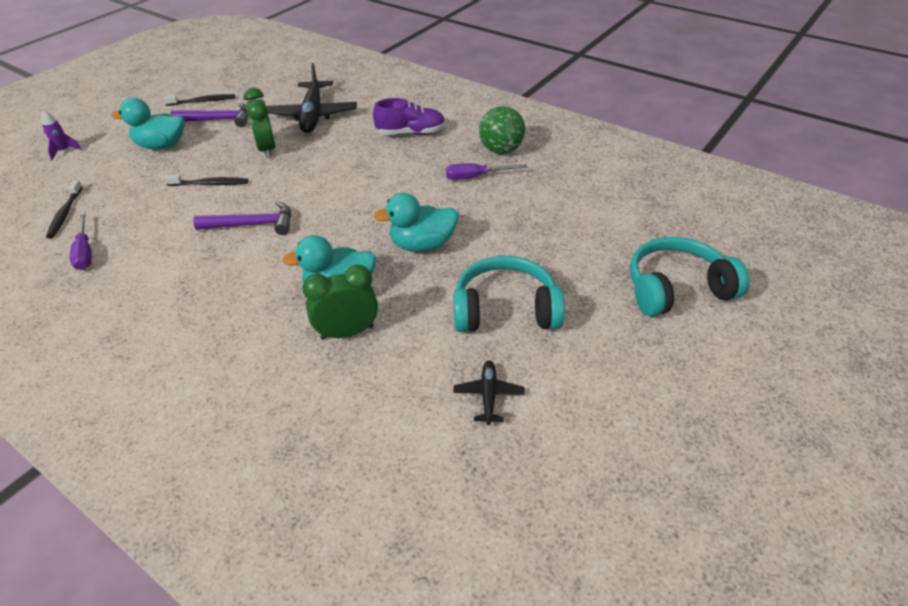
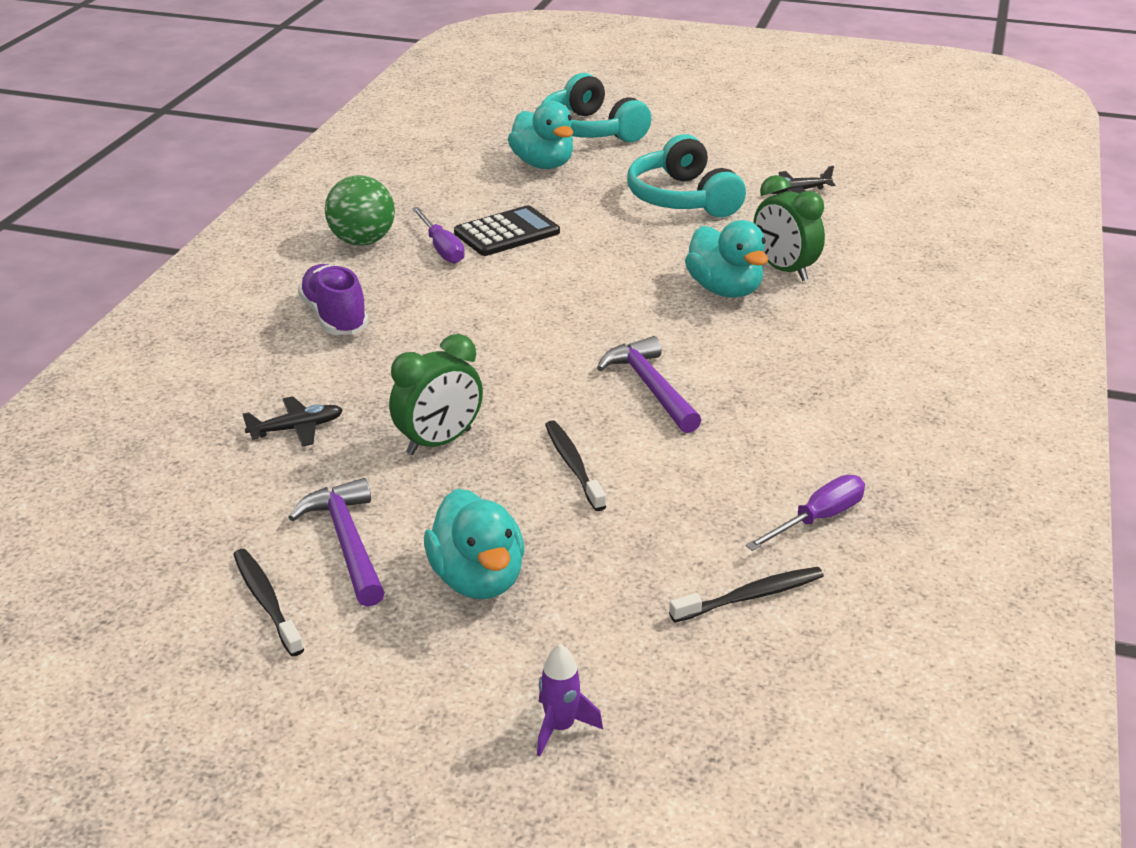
camera: 110 degrees left, 10 degrees down
black plane [267,63,357,133] -> black plane [243,396,343,447], size x0.48
turquoise duck [374,193,458,252] -> turquoise duck moved to [508,101,573,169]
none -> black calculator [454,205,560,256]

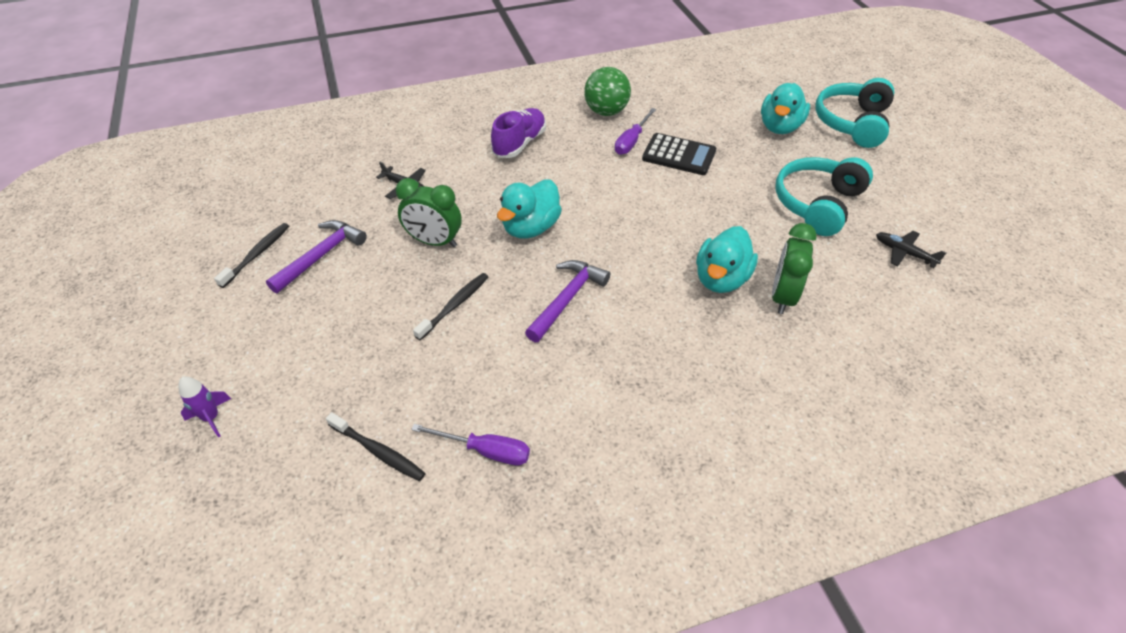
camera: 55 degrees right, 15 degrees up
turquoise duck [424,489,525,599] -> turquoise duck moved to [497,180,562,239]

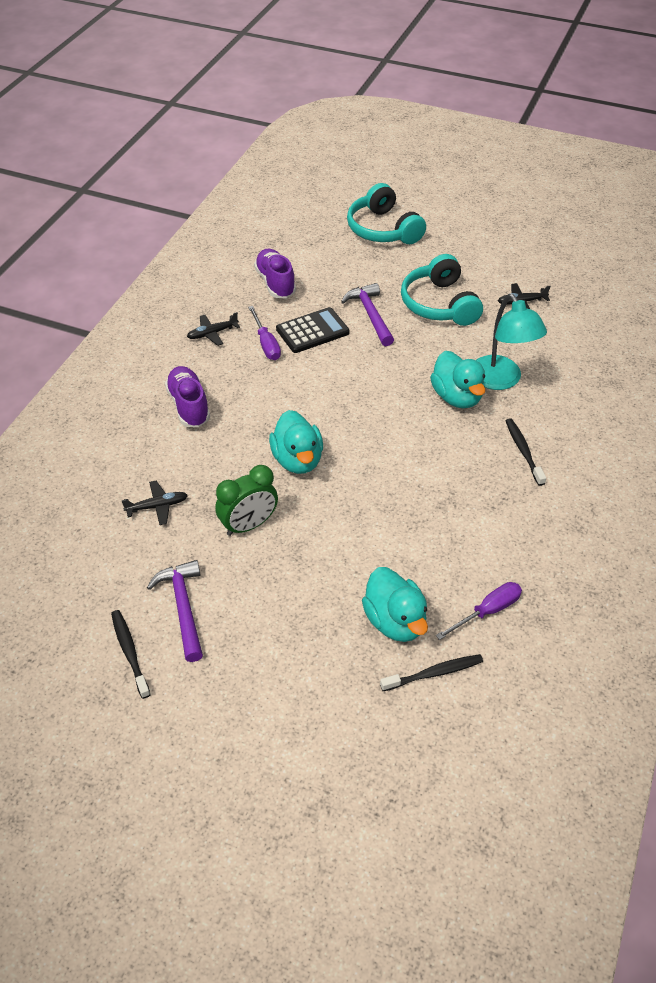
camera: 50 degrees left, 0 degrees up
purple rocket [179,377,231,437] -> none
black toothbrush [413,273,488,340] -> black toothbrush moved to [505,418,546,486]
purple hammer [525,260,610,342] -> purple hammer moved to [341,283,394,346]
green ball [584,67,631,116] -> black plane [187,312,240,346]
turquoise duck [761,83,810,134] -> turquoise duck moved to [362,567,428,642]
green clock [772,223,817,314] -> turquoise lamp [476,294,547,390]
none -> purple shoe [254,249,296,299]

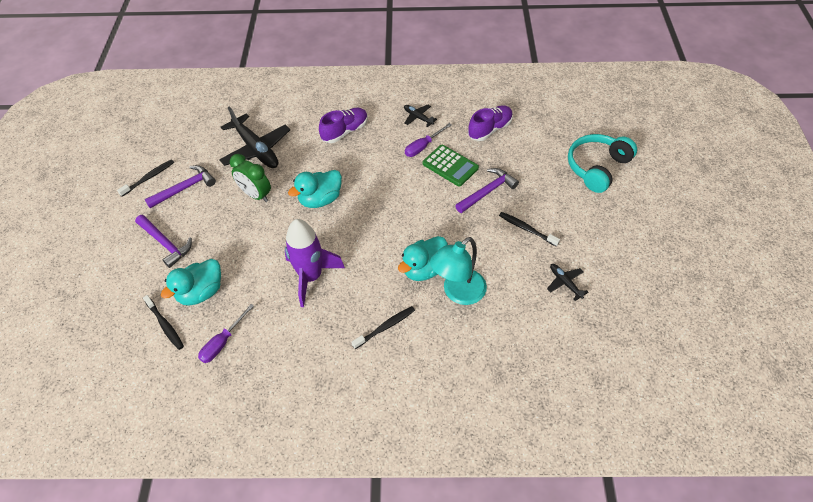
camera: 70 degrees right, 5 degrees up
black plane [121,481,188,525] -> black plane [219,107,290,168], size x2.08
black calculator [276,307,350,353] -> green calculator [422,145,479,187]
turquoise headphones [401,254,483,326] -> black toothbrush [499,212,560,247]
purple screwdriver [436,582,522,640] -> purple screwdriver turned 90 degrees clockwise [198,304,254,363]
none -> purple hammer [135,215,192,268]
none -> purple rocket [285,219,345,307]

